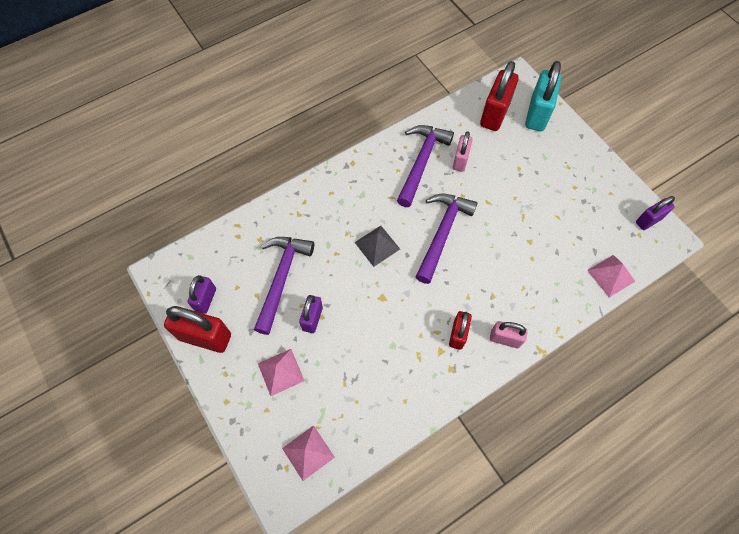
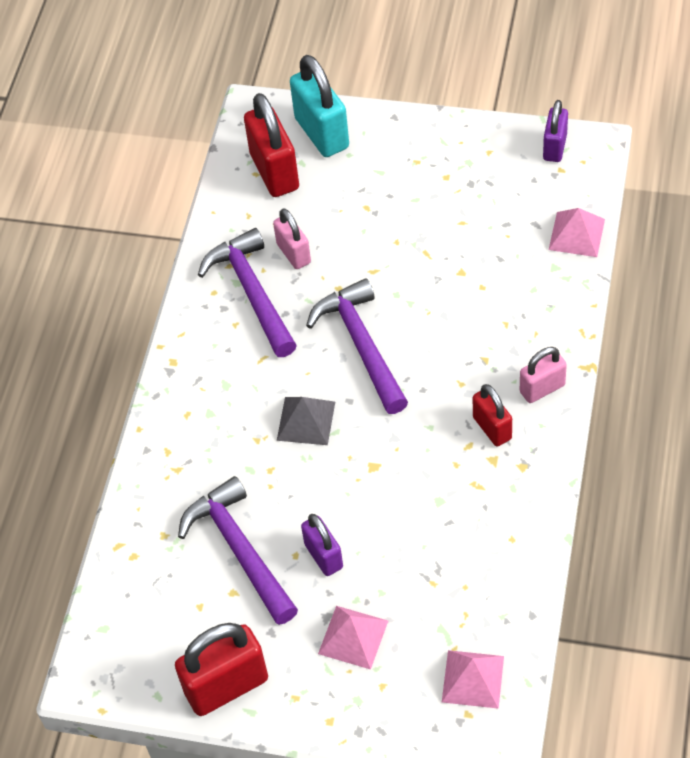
camera: 40 degrees left, 10 degrees down
purple padlock [188,275,216,314] -> none

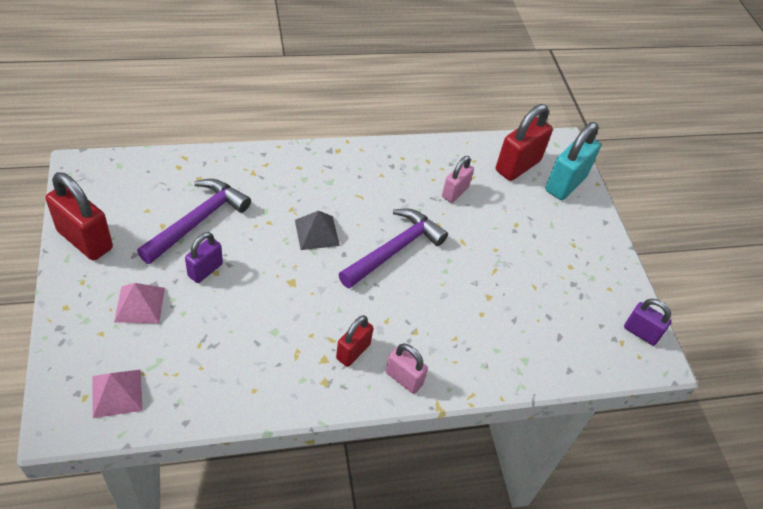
camera: 55 degrees right, 5 degrees down
purple hammer [198,228,297,357] -> none
purple padlock [543,100,568,162] -> purple padlock turned 45 degrees clockwise [624,299,671,346]
pink pyramid [549,208,605,257] -> none

